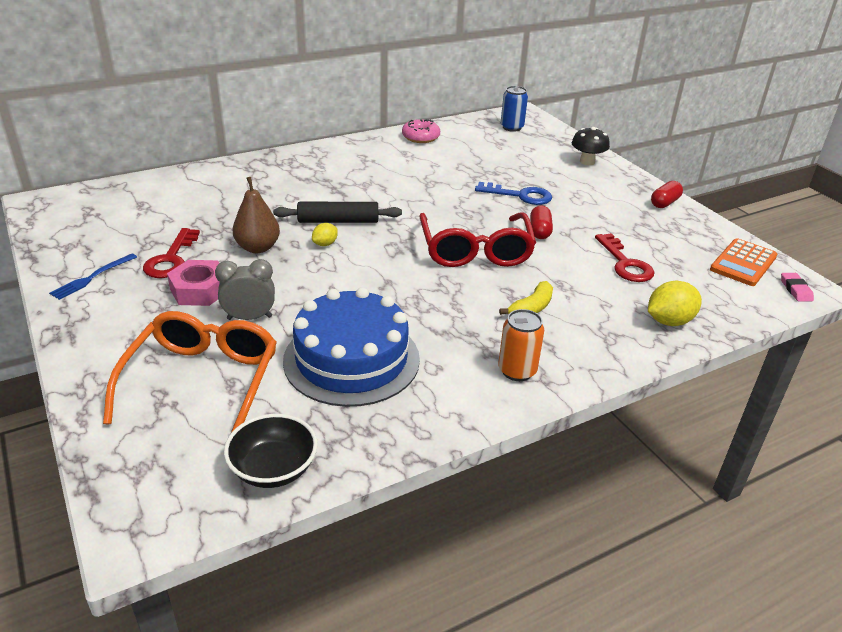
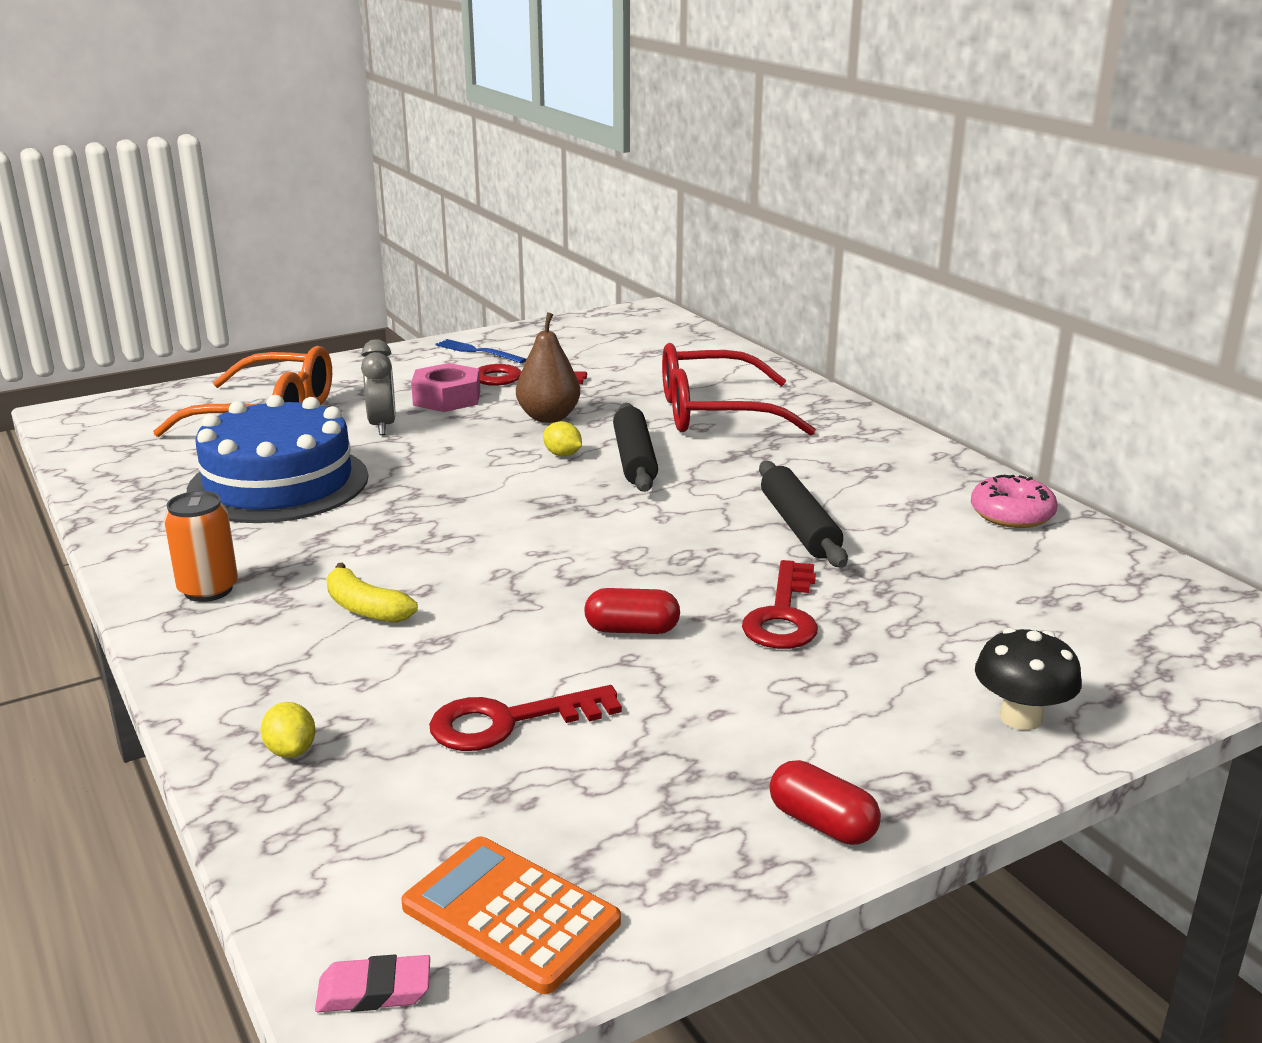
camera: 90 degrees right, 10 degrees down
black bowl [224,414,318,488] -> none
red glasses [419,212,536,267] -> red glasses moved to [662,343,816,436]
blue key [475,182,552,205] -> red key [742,560,818,649]
blue can [501,86,528,132] -> none
yellow lemon [648,281,702,326] -> yellow lemon [261,702,316,758], size x0.57
none -> black rolling pin [759,461,848,568]

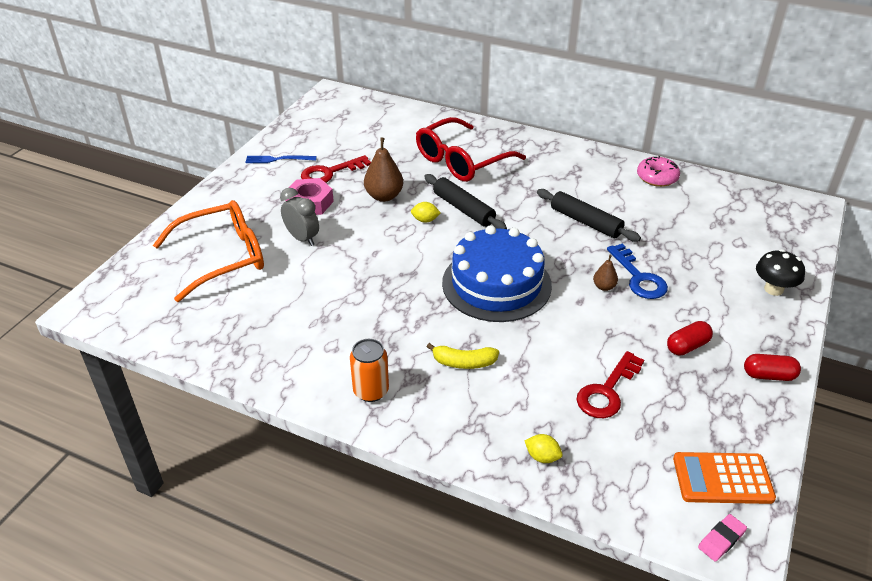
camera: 35 degrees left, 15 degrees up
blue cake [187,395,368,523] -> blue cake moved to [442,225,552,322]
red capsule [584,588,680,634] -> red capsule moved to [667,321,713,355]
red key [742,560,818,649] -> blue key [607,244,668,299]
none -> brown pear [593,254,618,291]

